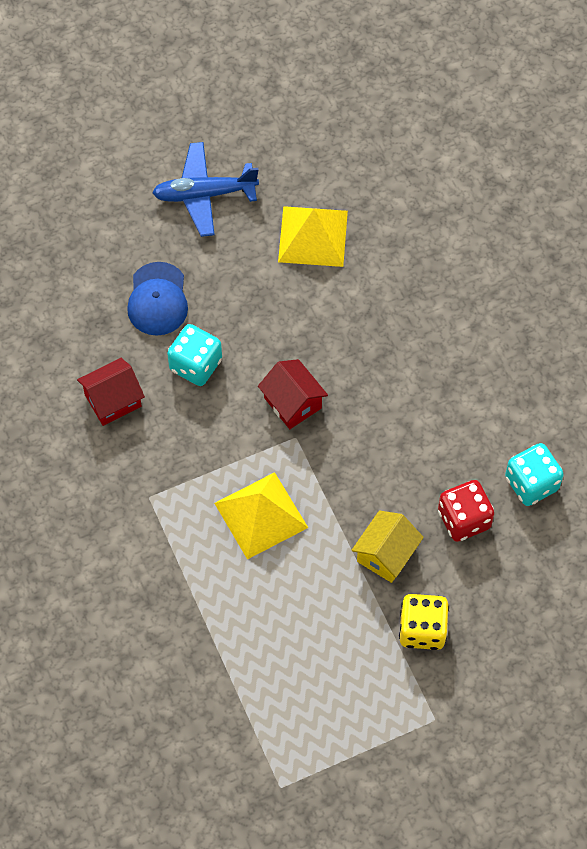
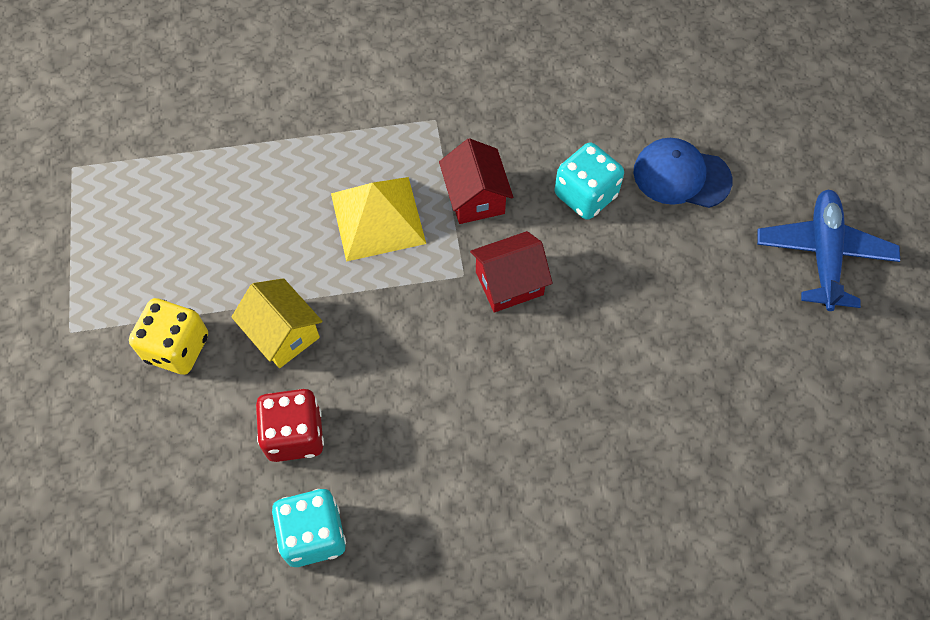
camera: 105 degrees right, 0 degrees up
red house [77,358,145,426] -> red house moved to [439,138,513,224]
yellow pyramid [278,206,348,267] -> none

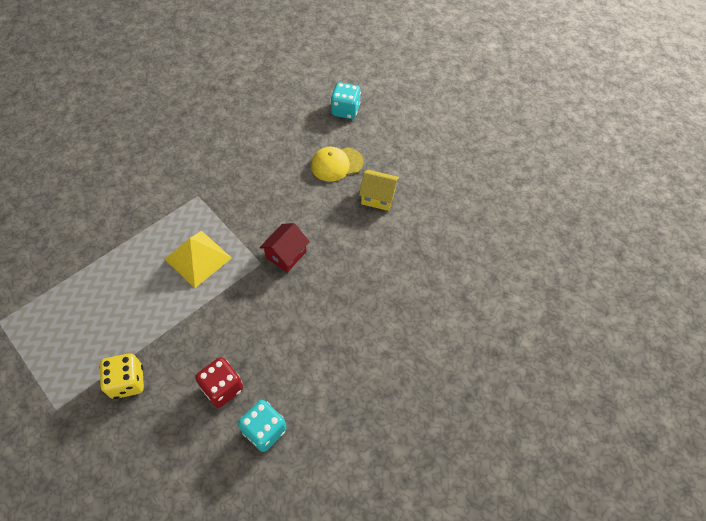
camera: 35 degrees left, 5 degrees down
yellow house [232,278,322,368] -> yellow house moved to [359,170,399,211]
red house [439,138,513,224] -> none
turquoise dice [554,142,624,220] -> turquoise dice moved to [331,82,361,119]
blue cap [633,138,732,208] -> yellow cap [311,147,363,182]
blue plane [757,190,900,311] -> none

